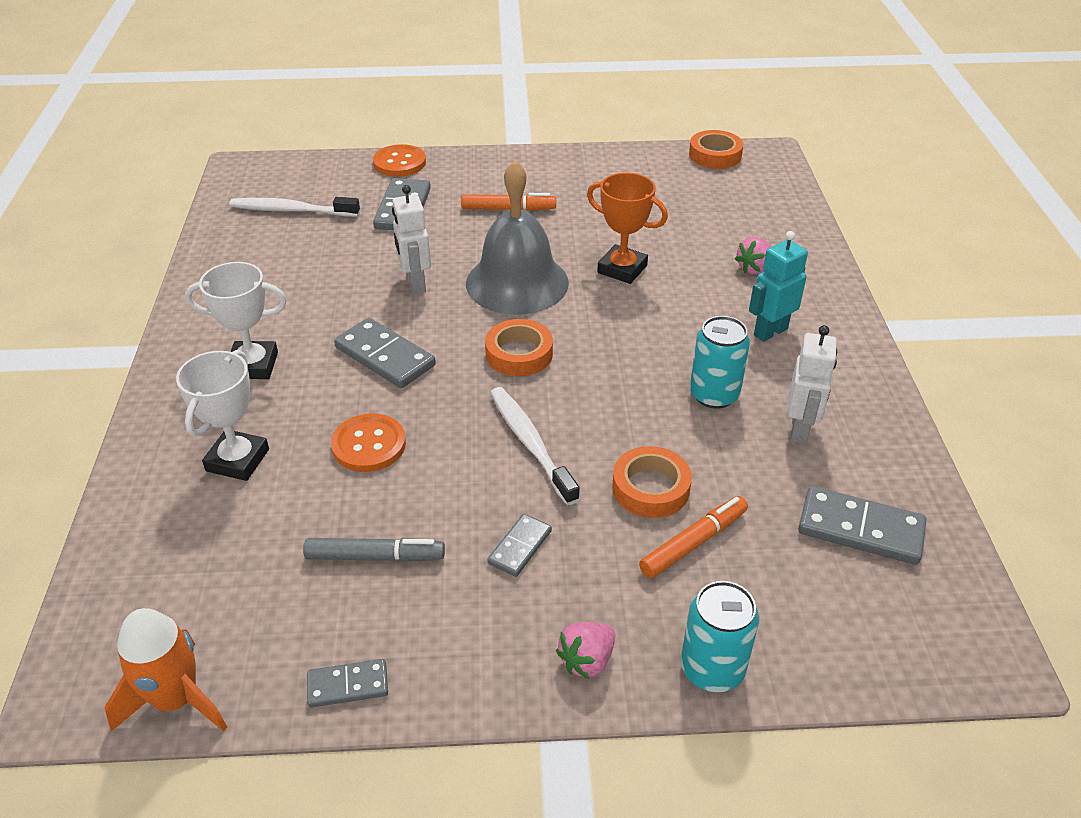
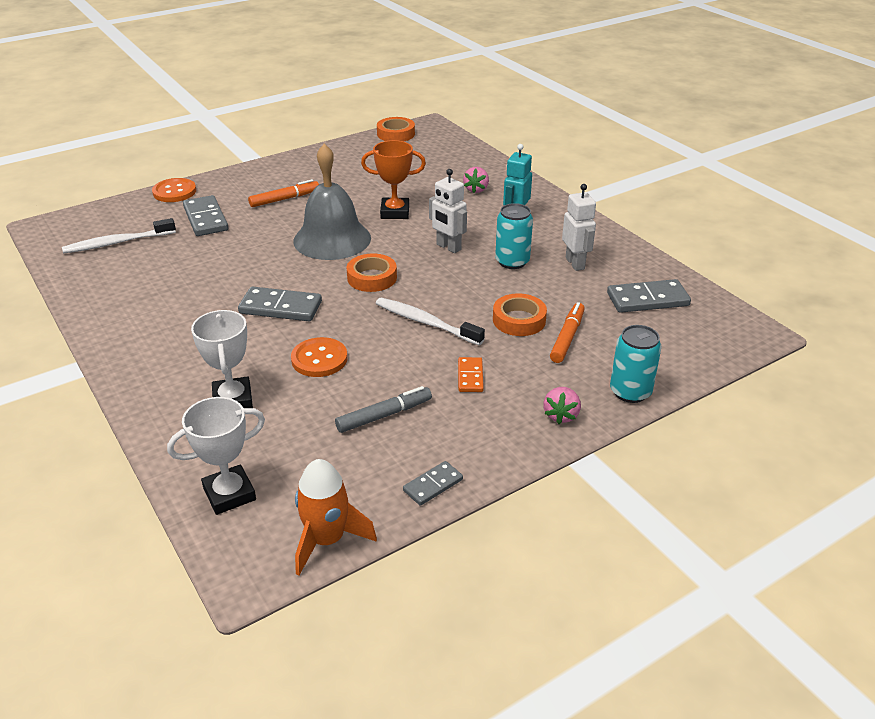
camera: 30 degrees left, 5 degrees down
white trophy [185,262,287,379] -> white trophy moved to [167,397,265,515]
white robot [392,185,431,294] -> white robot moved to [429,169,467,253]
grey domino [487,514,552,577] -> orange domino [458,357,484,392]

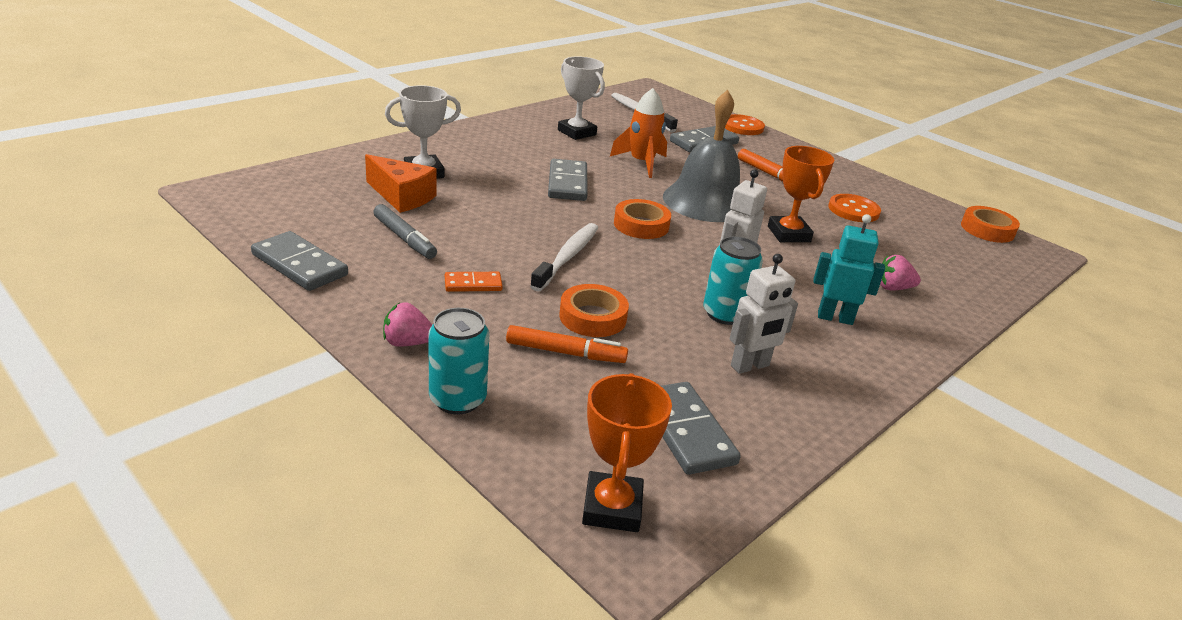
camera: 75 degrees right, 5 degrees down
white trophy [167,397,265,515] -> white trophy moved to [558,56,605,140]
orange button [291,337,348,377] -> orange button moved to [828,194,881,222]
orange rocket [295,459,377,576] -> orange rocket moved to [610,88,667,178]
grey domino [403,461,463,506] -> grey domino [251,231,348,291], size x1.71
none -> orange cheese [365,154,437,213]
none -> orange trophy [582,373,672,532]

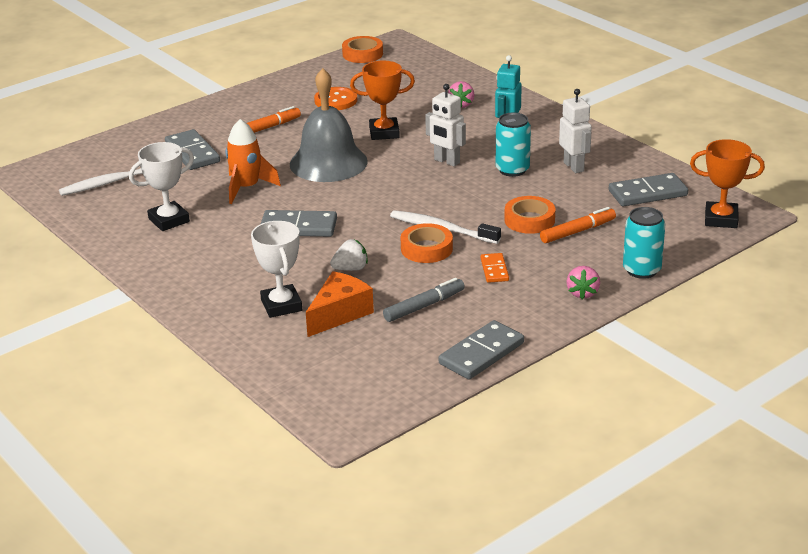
camera: 80 degrees left, 0 degrees up
orange marker [506,325,628,363] -> orange marker turned 45 degrees clockwise [540,207,616,243]
orange tape [614,199,671,239] -> orange tape moved to [401,223,453,263]
orange button [725,114,765,135] -> none
none -> white strawberry [330,239,368,271]

